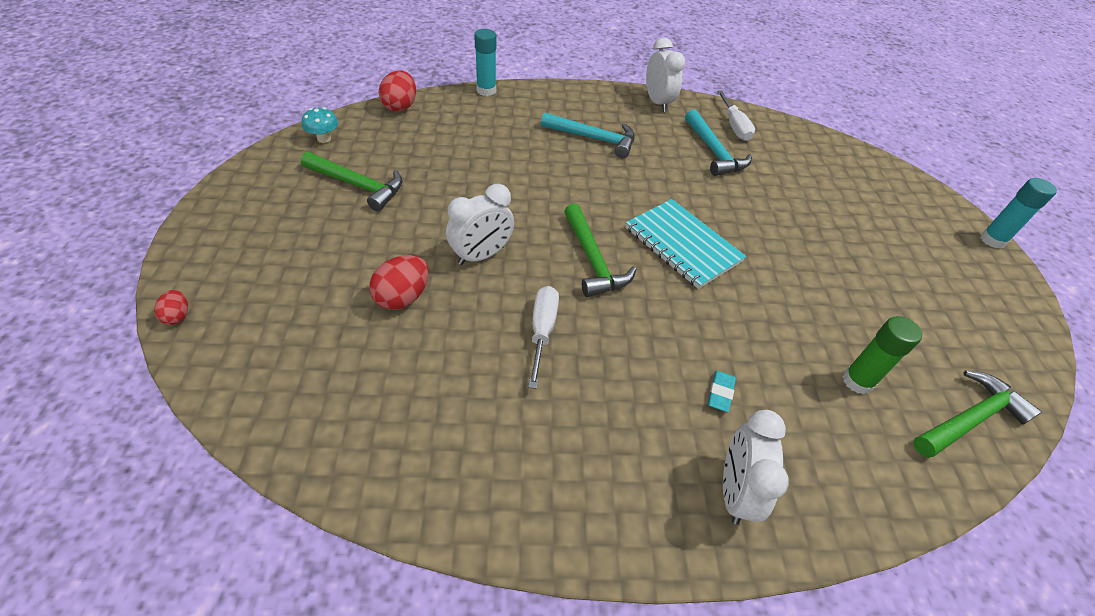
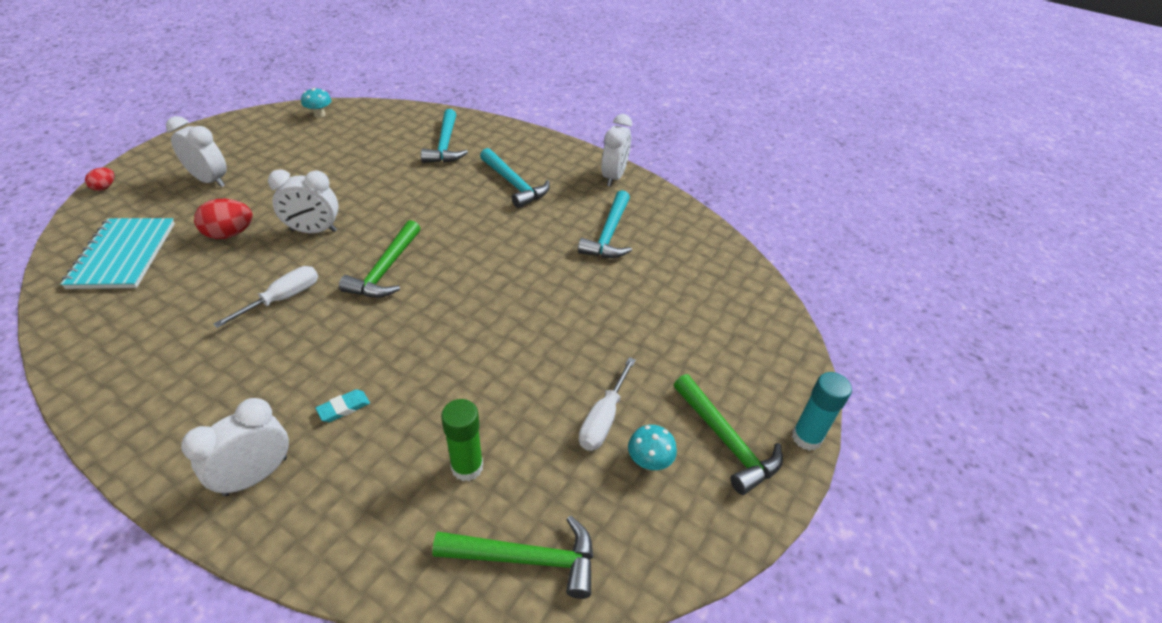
camera: 35 degrees right, 5 degrees down
green hammer [301,152,403,211] -> green hammer moved to [674,374,783,495]
red egg [379,71,416,112] -> none
turquoise glue stick [474,29,496,96] -> none
turquoise notebook [626,199,746,289] -> turquoise notebook moved to [60,218,175,289]
white screwdriver [717,90,755,141] -> white screwdriver moved to [579,357,636,451]
none -> white clock [166,116,227,187]
none -> turquoise hammer [421,109,468,163]
none -> turquoise mushroom [628,425,677,470]

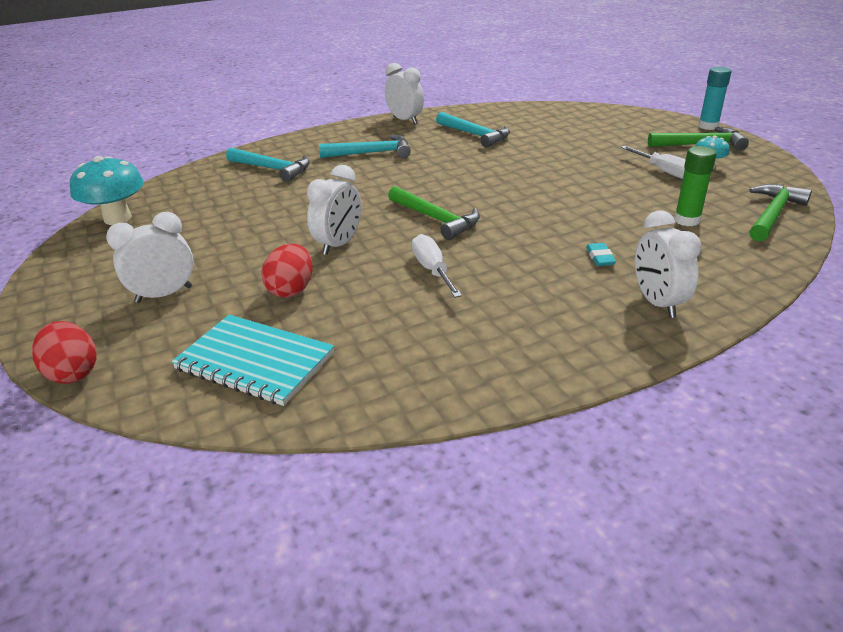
camera: 55 degrees left, 10 degrees down
red egg [85,167,114,191] -> red egg [32,321,96,384], size x1.79
turquoise mushroom [301,88,332,118] -> turquoise mushroom [70,156,144,225], size x1.88

